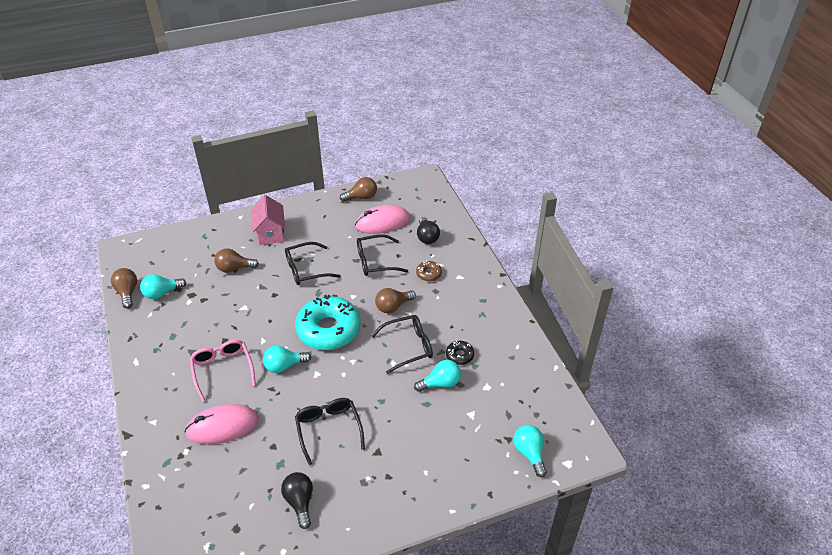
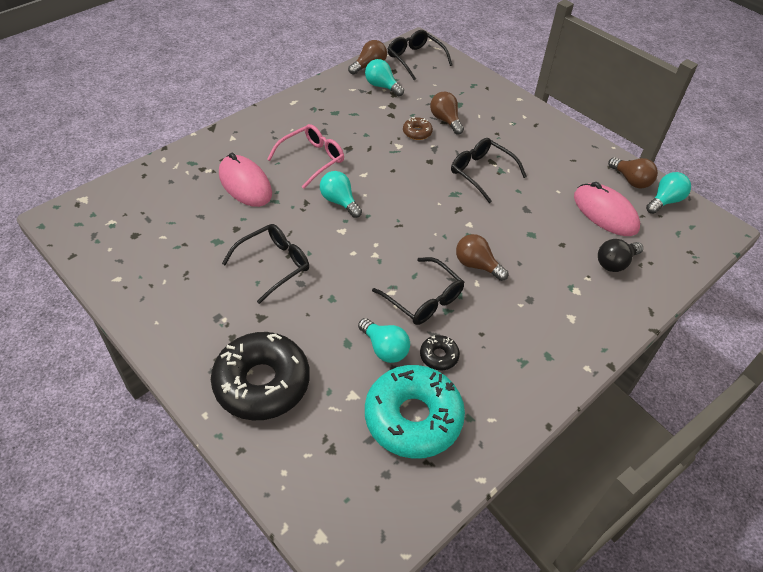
camera: 65 degrees right, 5 degrees up
pink house [251,195,285,245] -> none
black light bulb [281,472,313,529] -> none
turquoise donut [295,295,361,350] -> turquoise donut moved to [365,365,465,459]
black glasses [357,234,408,276] -> black glasses moved to [388,30,453,80]
brown donut [416,261,442,281] -> brown donut moved to [403,117,433,140]
turquoise light bulb [513,425,547,477] -> turquoise light bulb moved to [646,172,691,214]
none -> black donut [211,332,310,420]

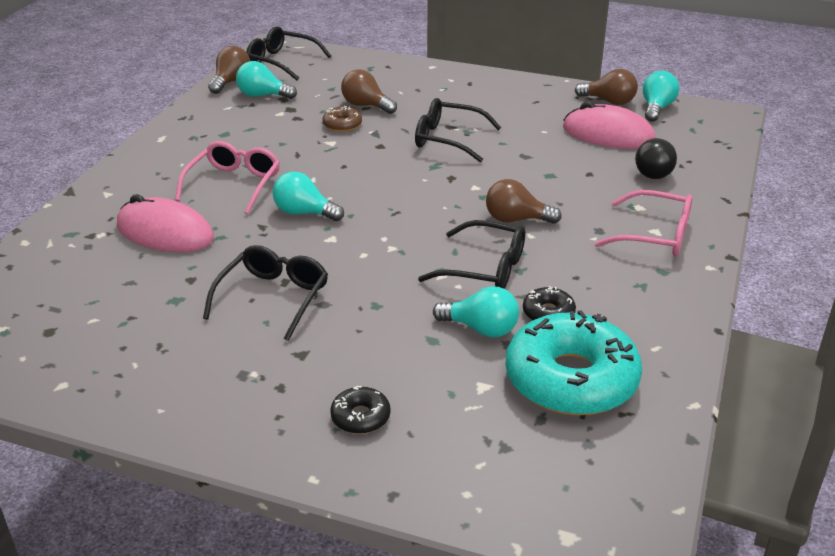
camera: 25 degrees left, 15 degrees down
black donut [211,332,310,420] -> black donut [330,386,391,434], size x0.43
none -> pink glasses [595,190,693,256]

